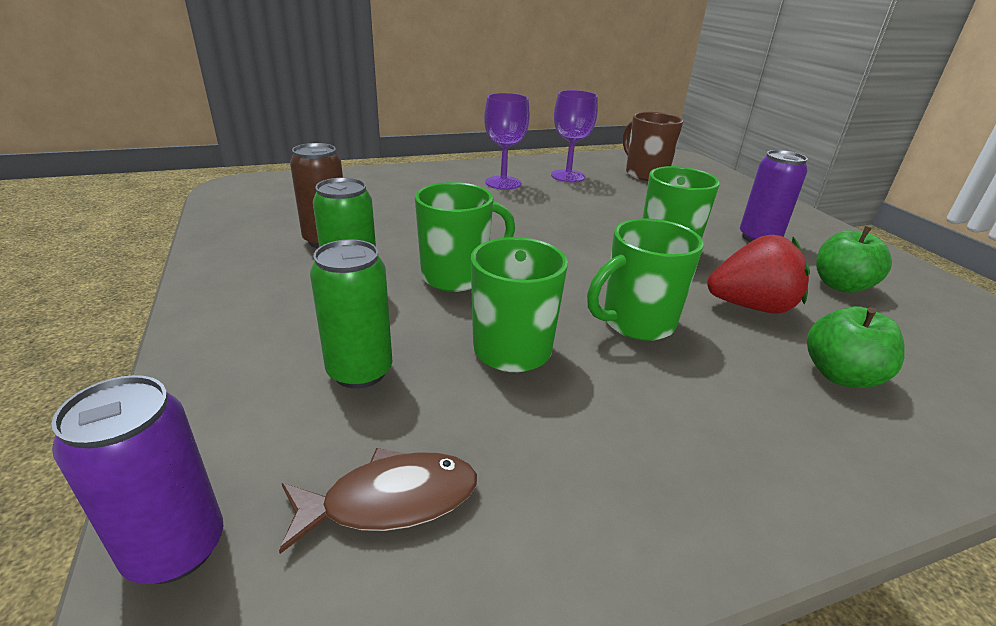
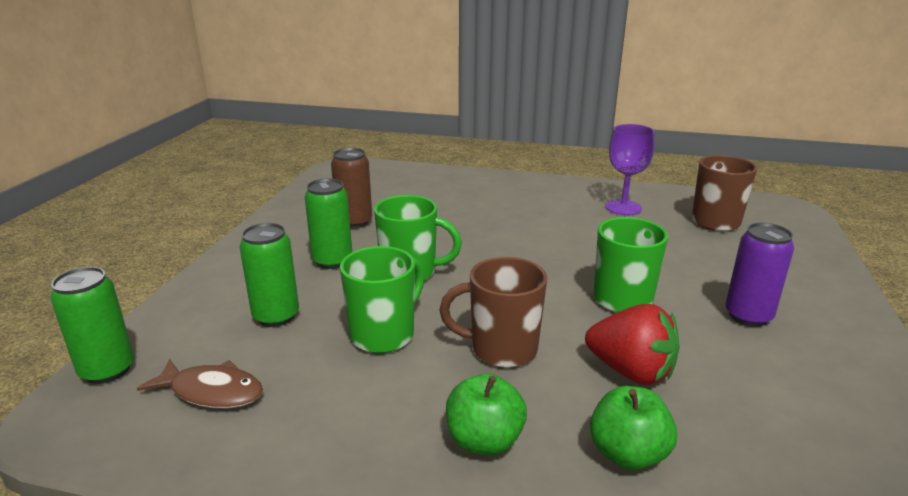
camera: 35 degrees right, 5 degrees down
purple can [51,375,223,584] -> green can [50,267,134,384]
purple goblet [484,93,530,190] -> none
green mug [587,218,704,341] -> brown mug [439,257,547,368]
green apple [816,226,892,293] -> green apple moved to [446,374,527,455]

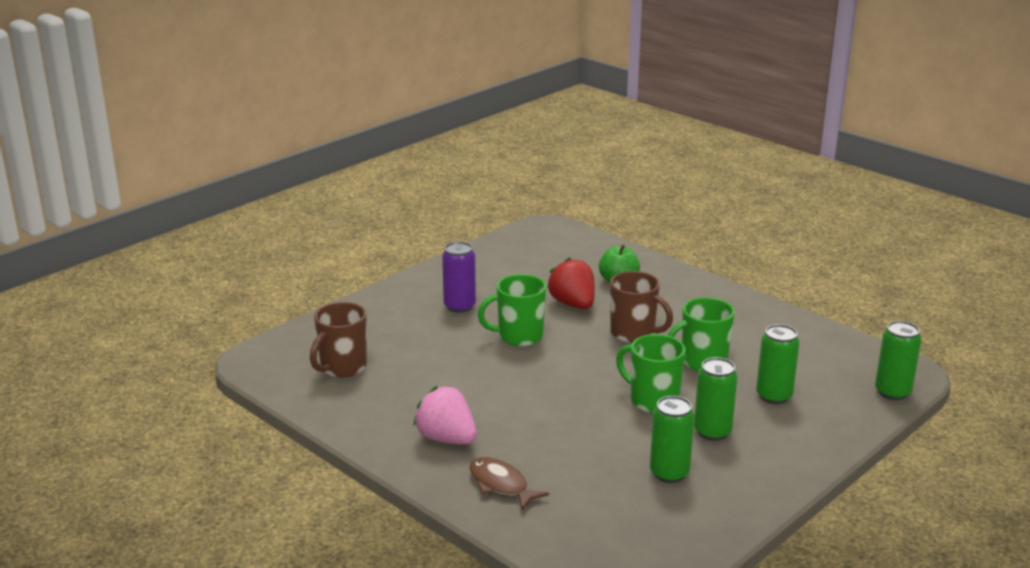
camera: 150 degrees left, 0 degrees up
brown fish [137,358,263,408] -> brown fish moved to [469,457,549,511]
brown can [331,148,372,229] -> green can [650,396,694,483]
green apple [446,374,527,455] -> none
purple goblet [605,124,655,215] -> none
none -> pink strawberry [413,386,477,444]

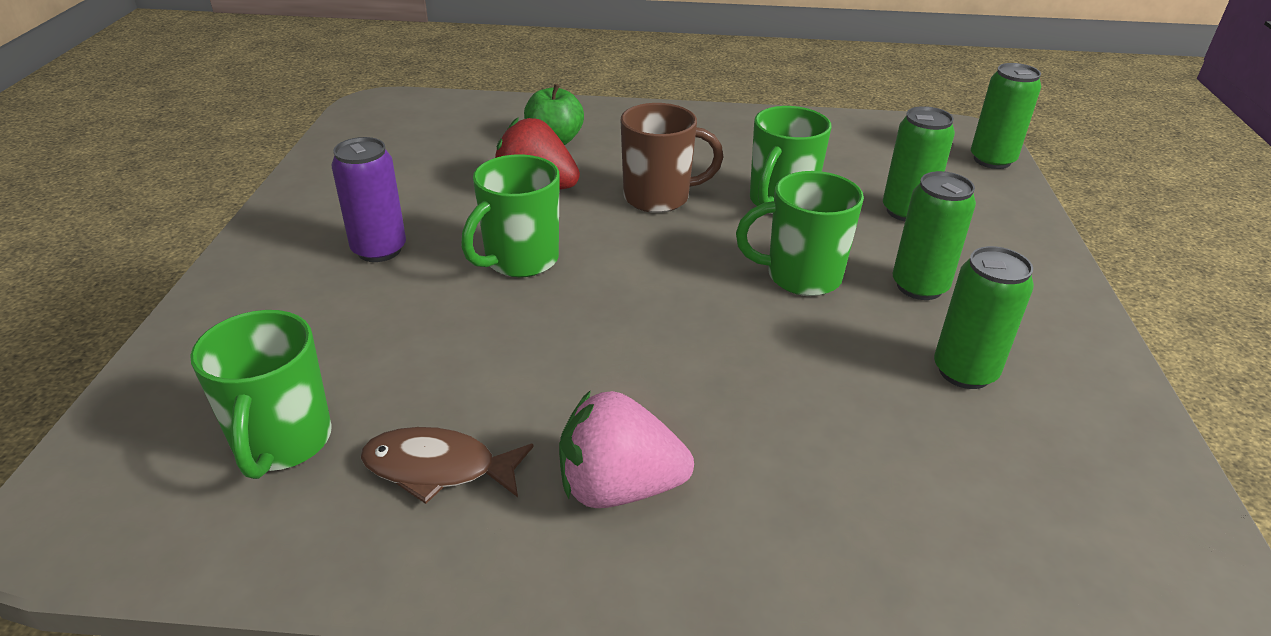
camera: 40 degrees left, 10 degrees up
brown mug [310,302,367,378] -> green mug [190,310,332,479]
brown fish [469,457,549,511] -> brown fish moved to [361,427,534,504]

